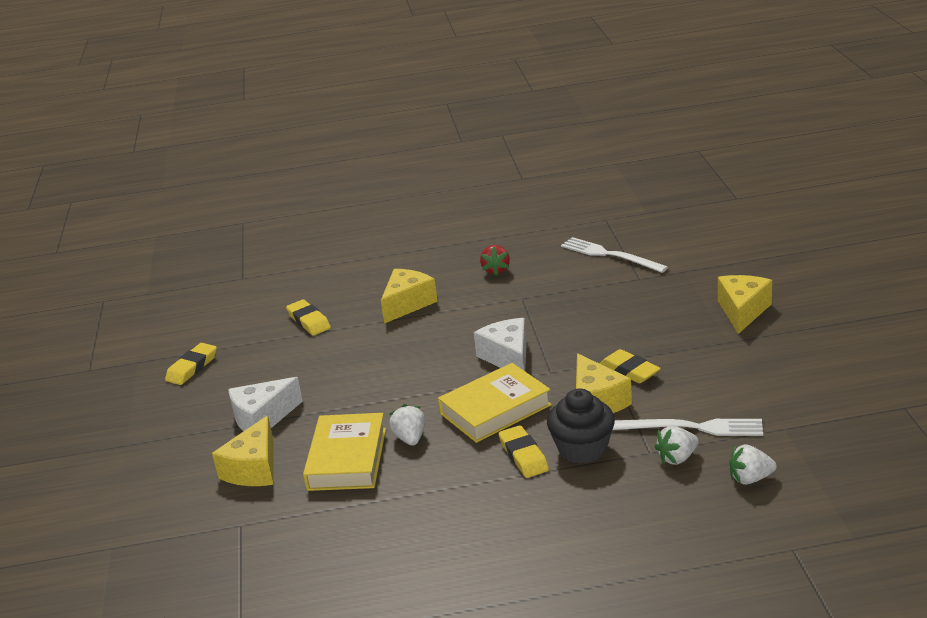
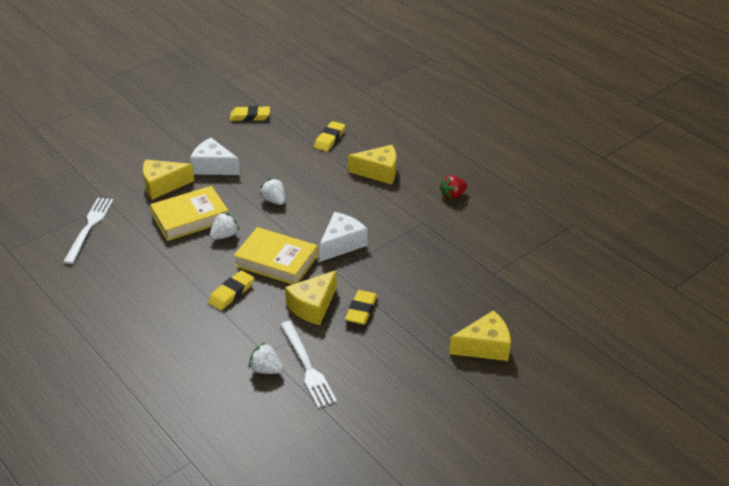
camera: 55 degrees right, 10 degrees up
black cupcake [547,388,615,464] -> none
white fork [561,237,668,273] -> white fork moved to [63,198,114,264]
white strawberry [729,444,776,485] -> white strawberry moved to [260,178,285,205]

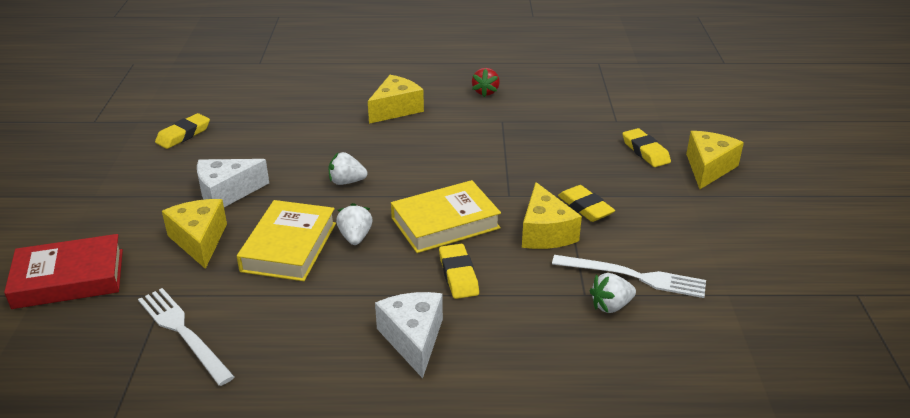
camera: 50 degrees left, 5 degrees down
yellow cheese [143,160,195,200] -> yellow cheese turned 135 degrees clockwise [162,199,227,269]
yellow eraser [314,121,345,152] -> yellow eraser moved to [622,128,671,167]
white cheese [319,212,367,262] -> white cheese moved to [375,292,443,378]
none -> red book [4,234,123,309]

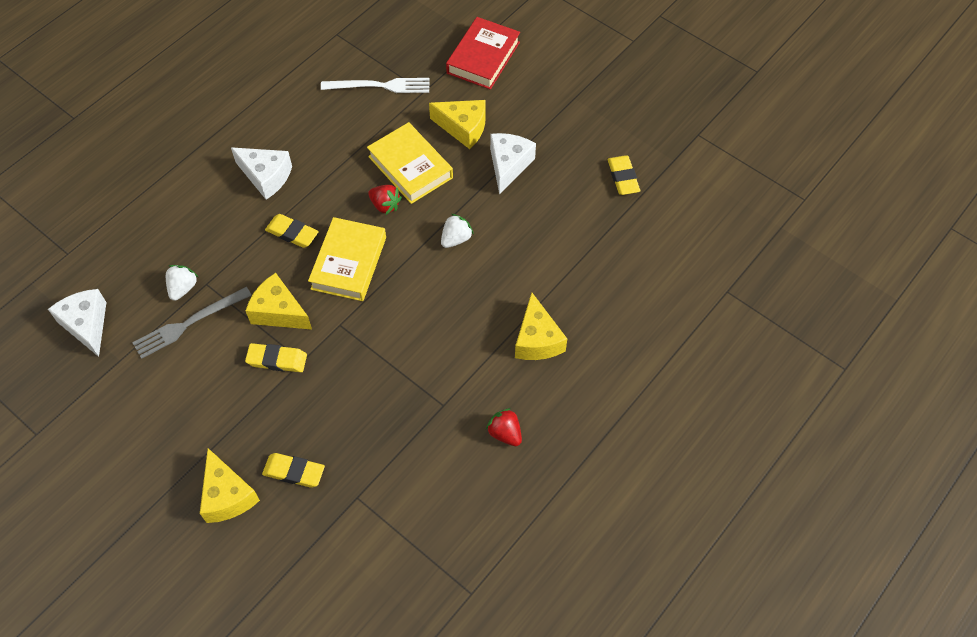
camera: 130 degrees right, 25 degrees up
white strawberry [336,203,372,245] -> red strawberry [368,185,402,215]
white fork [552,255,706,298] -> grey fork [132,287,252,359]
none -> white cheese [48,289,107,357]

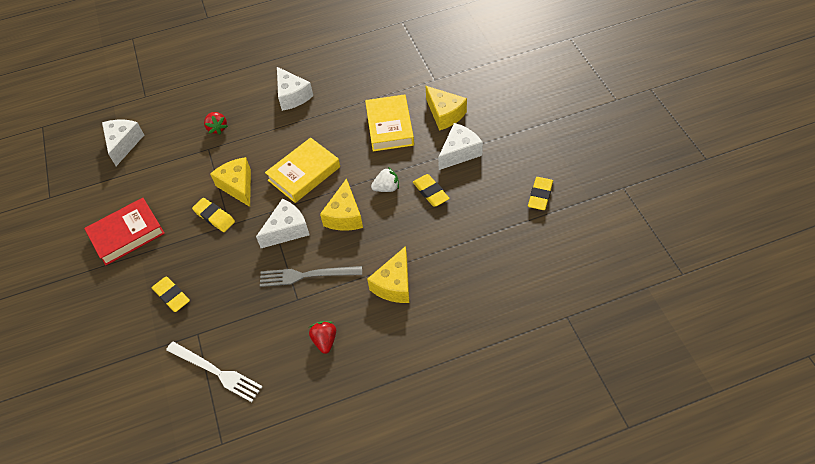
camera: 35 degrees right, 5 degrees down
grey fork [132,287,252,359] -> grey fork moved to [260,266,362,287]
white strawberry [166,265,198,301] -> none
yellow cheese [200,448,260,523] -> yellow cheese moved to [320,178,363,231]
yellow eraser [265,214,319,248] -> yellow eraser moved to [413,174,450,207]
white fork [321,78,429,93] -> white fork moved to [166,341,263,402]
red strawberry [368,185,402,215] -> red strawberry moved to [204,112,228,134]
red book [446,17,520,90] -> red book moved to [84,198,165,266]
none -> white cheese [256,199,309,248]

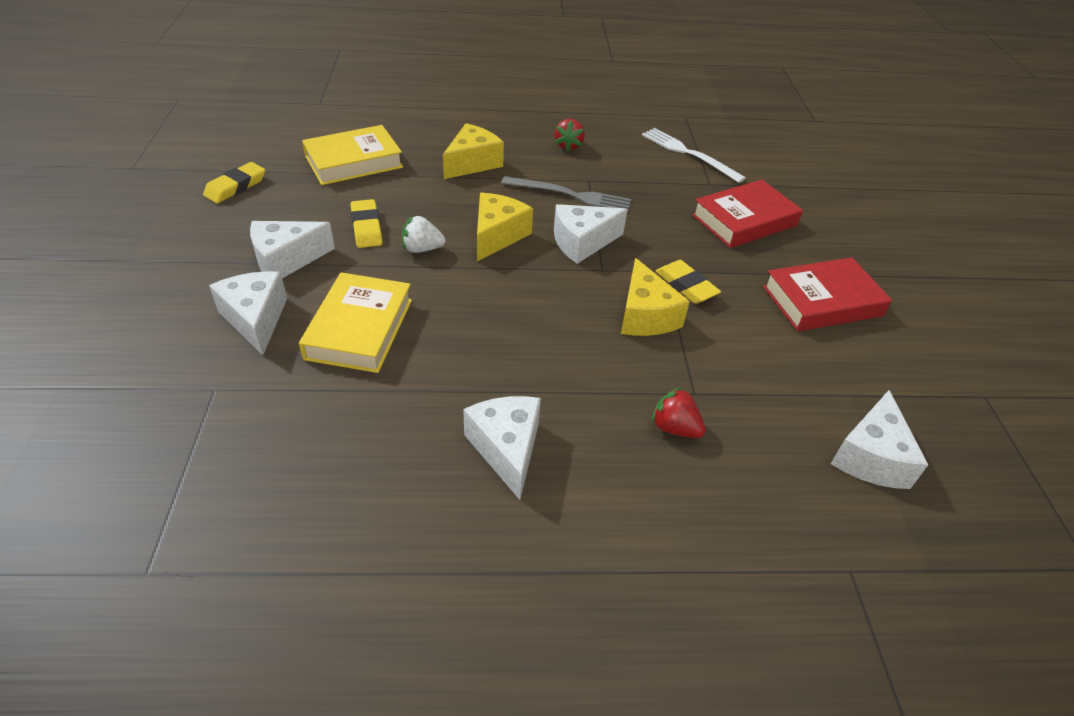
camera: 170 degrees left, 10 degrees down
yellow eraser [152,276,190,312] -> red book [692,180,803,248]
red strawberry [204,112,228,134] -> red strawberry turned 45 degrees counterclockwise [651,387,706,438]
yellow book [265,138,340,203] -> yellow book moved to [302,125,403,185]
yellow cheese [426,86,467,131] -> white cheese [209,271,287,355]

